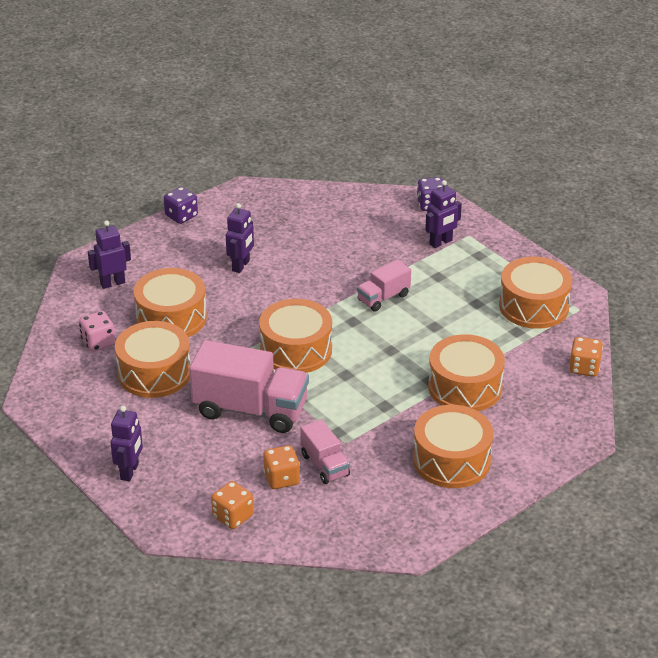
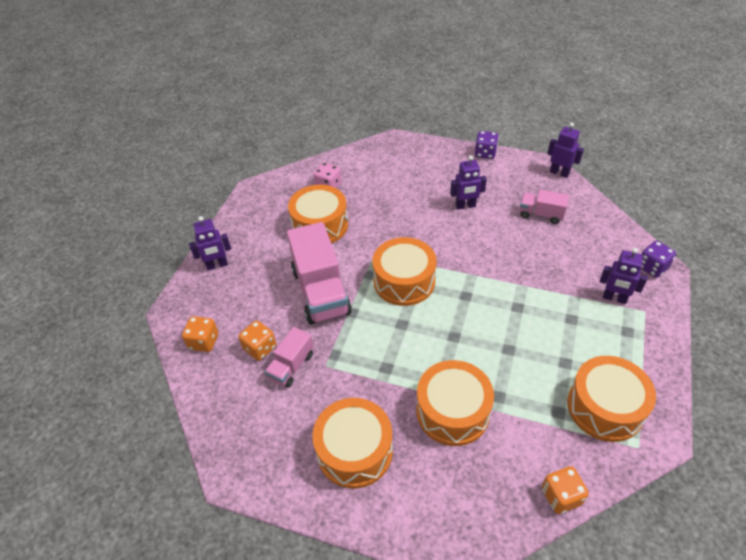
camera: 60 degrees right, 10 degrees up
purple robot [88,220,131,289] -> purple robot moved to [547,122,584,178]
orange drum [134,268,207,337] -> none
pink truck [357,259,411,311] -> pink truck moved to [520,190,569,224]

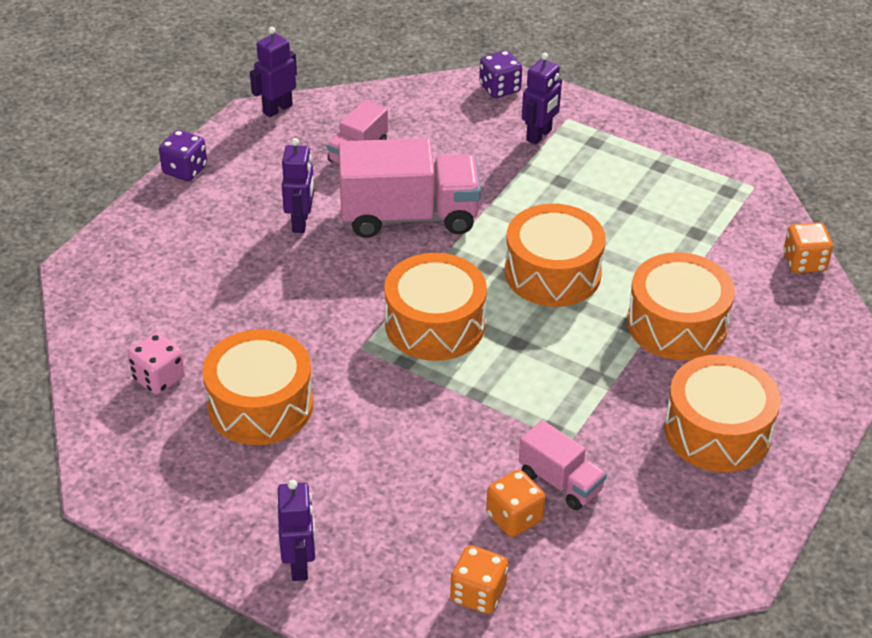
camera: 80 degrees left, 5 degrees down
pink truck [287,222,352,325] -> pink truck moved to [338,138,481,238]
orange drum [567,356,656,442] -> orange drum moved to [505,204,606,307]

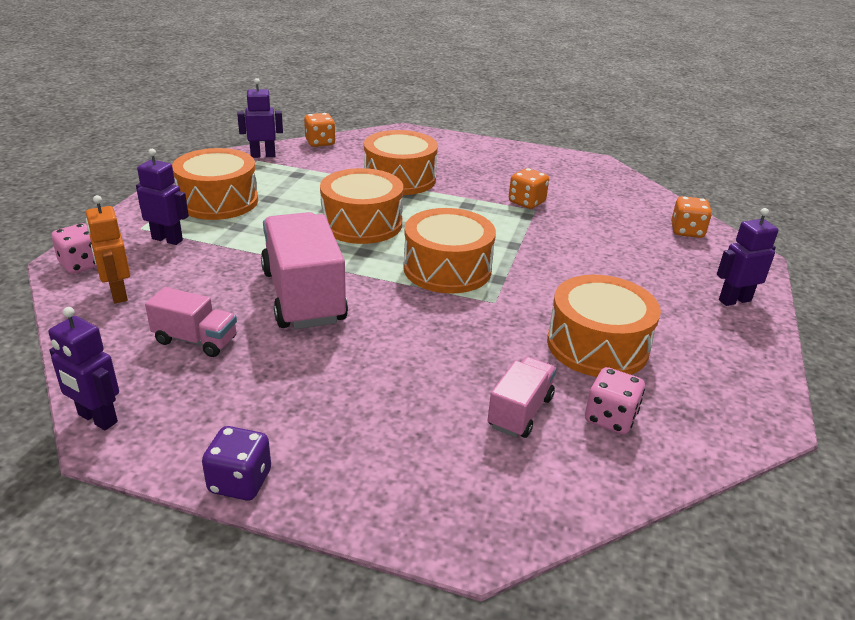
camera: 105 degrees left, 10 degrees down
purple robot [282,138,314,233] -> purple robot moved to [237,78,283,158]
purple dice [479,50,522,98] -> pink dice [51,223,97,274]
orange dice [486,470,545,537] -> orange dice moved to [509,168,549,209]
pink truck [519,420,607,510] -> pink truck moved to [488,357,556,438]
orange drum [664,354,781,473] -> orange drum moved to [172,148,258,220]
none -> orange robot [86,195,130,303]

